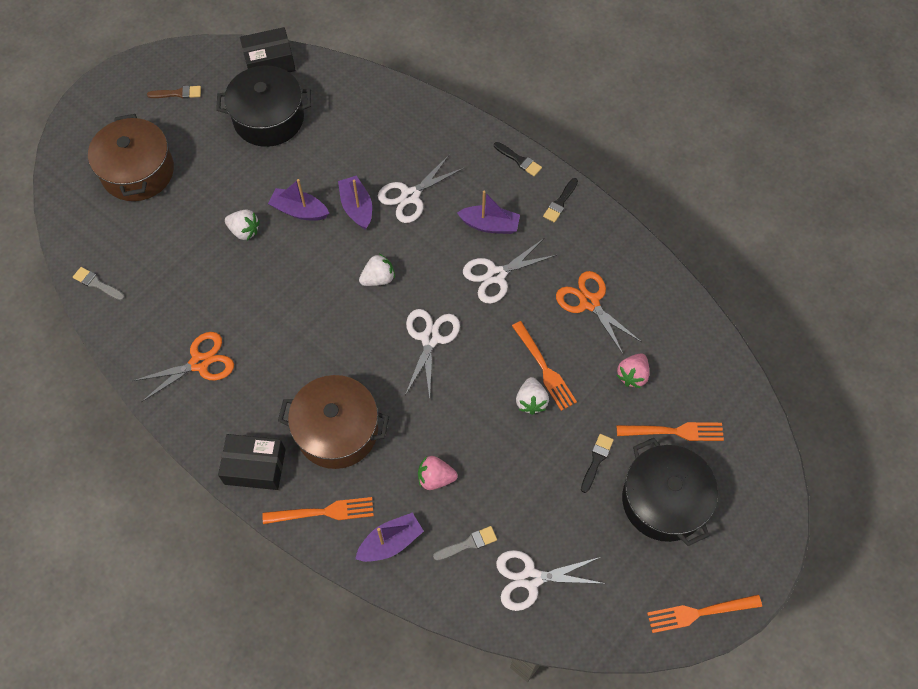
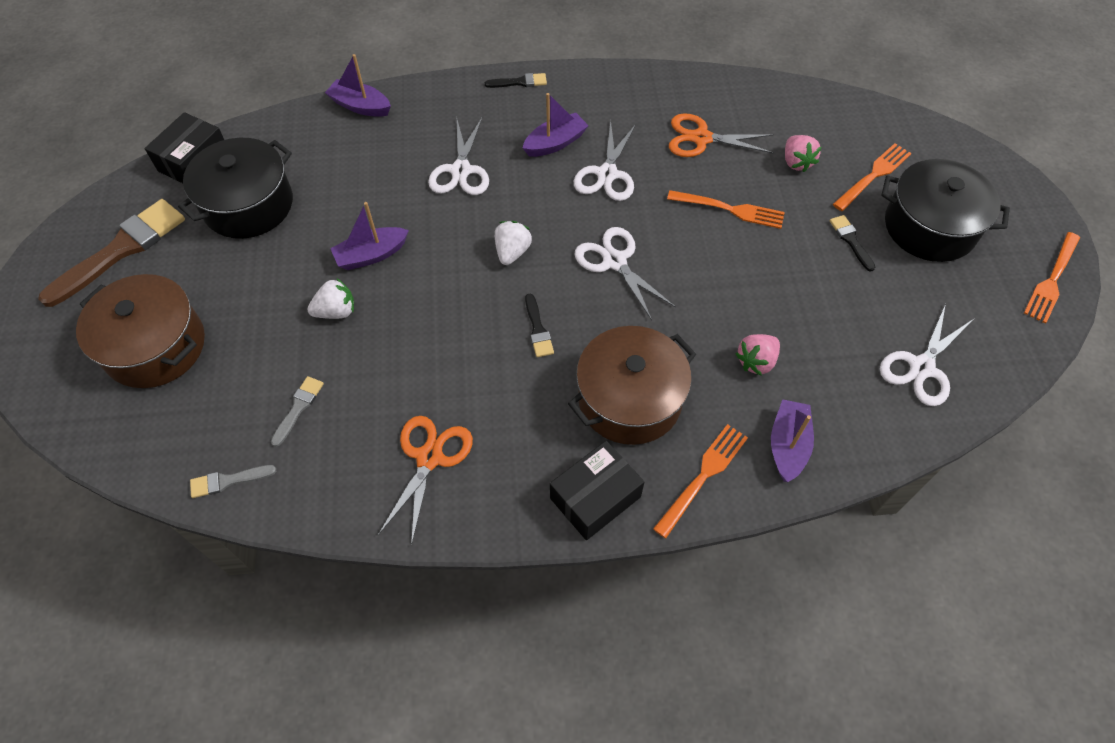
camera: 45 degrees left, 5 degrees down
brown brush [147,86,201,99] -> brown brush [38,199,185,307], size x2.17
purple boat [338,176,372,230] -> purple boat moved to [325,54,391,117]
grey brush [433,526,497,561] -> grey brush moved to [271,376,324,447]
white strawberry [516,377,549,415] -> none
black brush [543,178,578,223] -> black brush moved to [525,294,554,357]

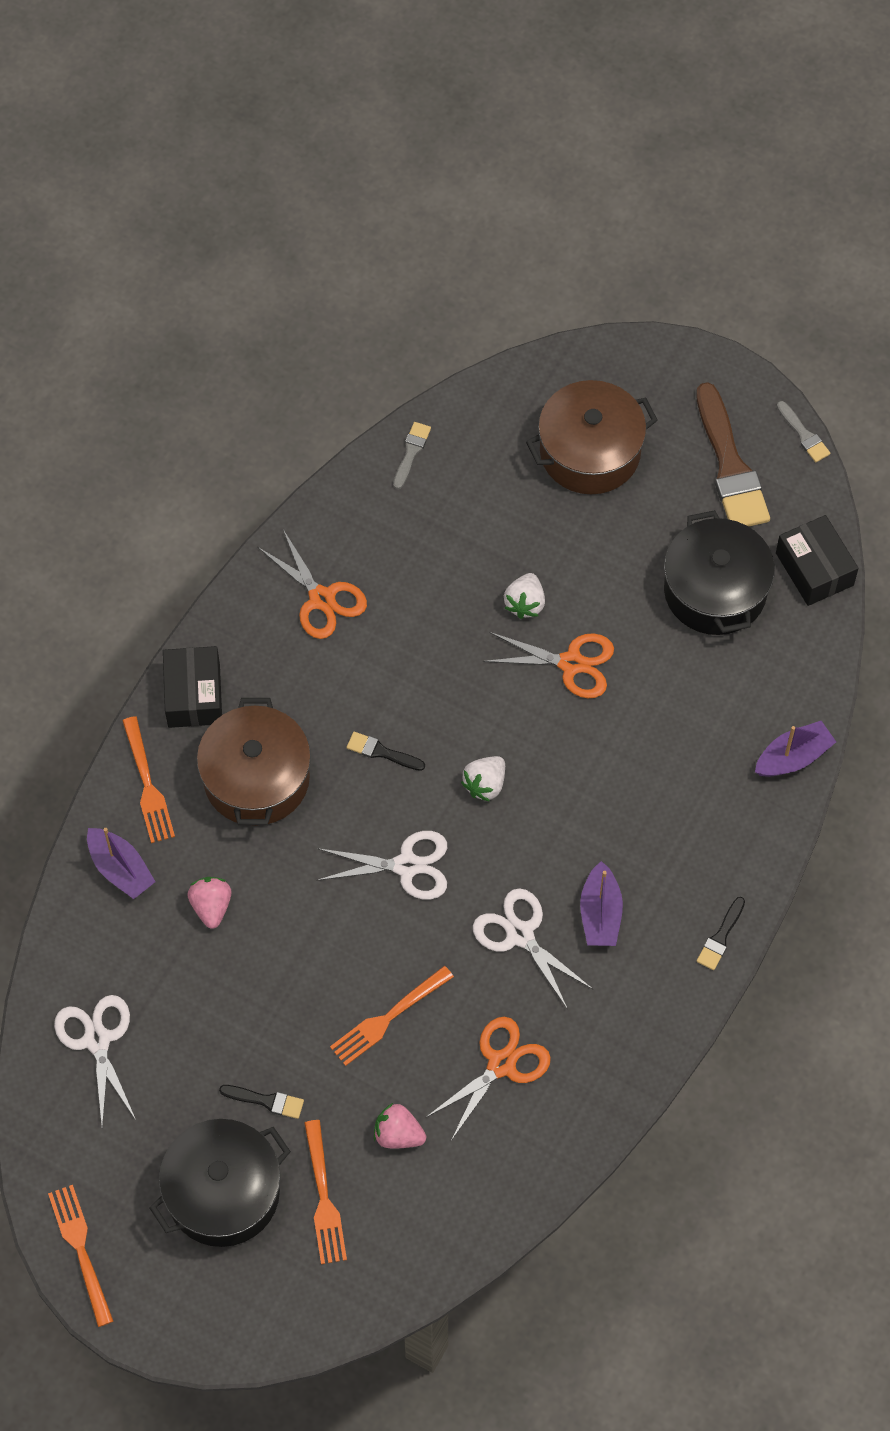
camera: 125 degrees right, 5 degrees up
grey brush [271,376,324,447] -> grey brush moved to [777,401,830,462]
purple boat [330,202,409,270] -> orange scissors [483,632,614,698]
white scissors [428,118,489,195] -> none
white strawberry [495,221,532,265] -> white strawberry turned 75 degrees clockwise [461,756,505,802]

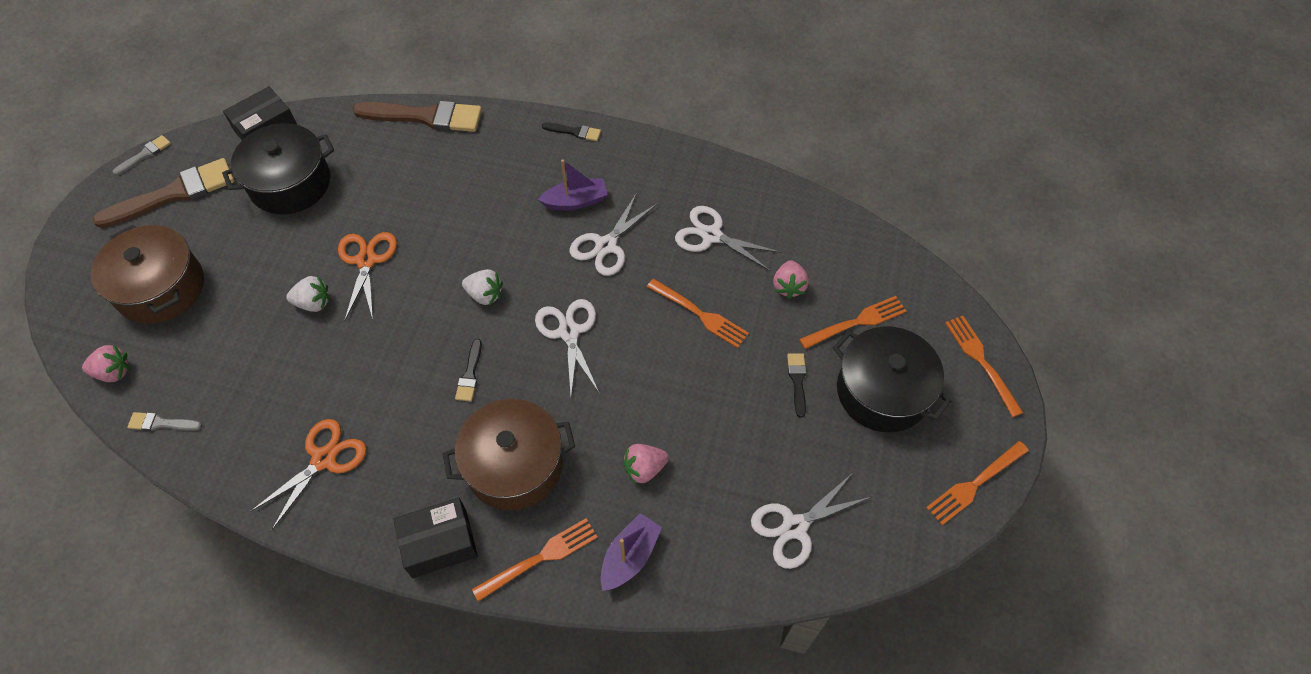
camera: 105 degrees left, 5 degrees down
orange scissors [425,1017,551,1141] -> white scissors [675,206,781,271]
purple boat [755,721,836,777] -> brown brush [352,101,482,132]
none -> pink strawberry [82,345,130,382]
none -> orange fork [945,316,1023,417]

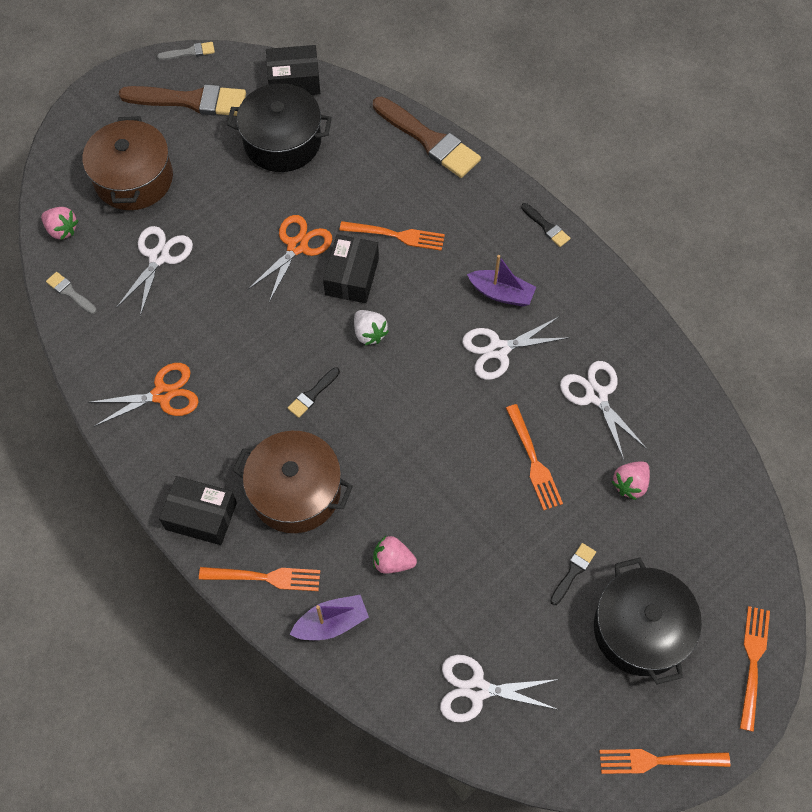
camera: 35 degrees right, 5 degrees up
white strawberry [286,276,330,312] -> none
white scissors [535,299,599,395] -> white scissors moved to [116,226,193,316]
orange fork [799,296,907,349] -> orange fork moved to [339,221,445,251]
none -> black box [323,234,379,303]

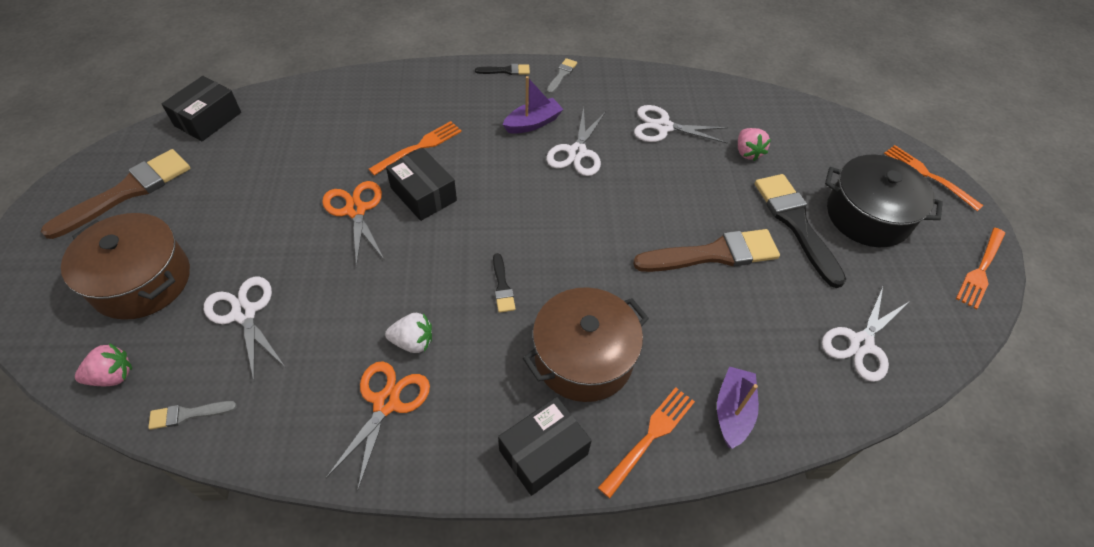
camera: 55 degrees left, 10 degrees down
grey brush [157,42,215,60] -> grey brush moved to [547,58,577,94]
black pot [227,83,332,172] -> none
white strawberry [354,310,389,345] -> white strawberry moved to [385,313,432,353]
brown brush [373,96,481,178] -> brown brush moved to [633,229,780,272]
pink strawberry [373,536,417,574] -> none
orange fork [506,404,563,510] -> none
black brush [550,543,596,605] -> black brush [755,174,846,288], size x2.17

